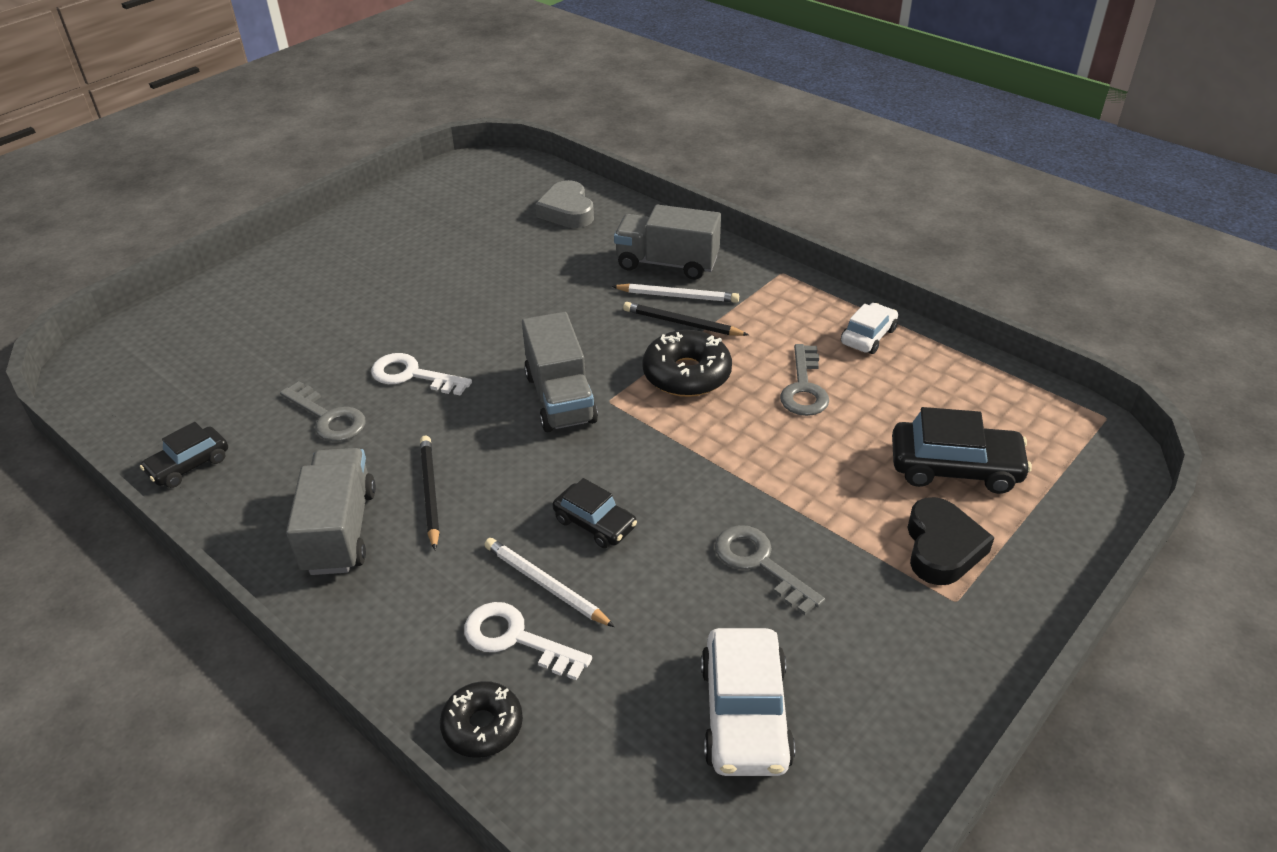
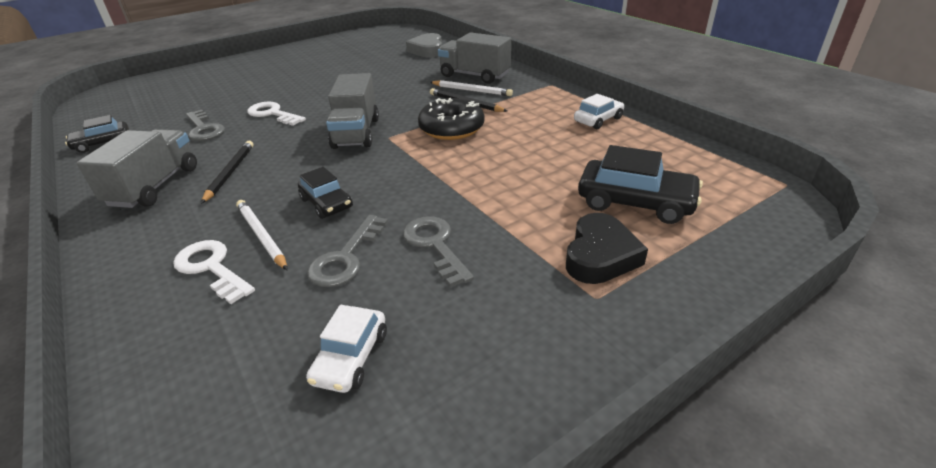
camera: 15 degrees right, 5 degrees down
black donut [440,681,523,758] -> none
white car [701,628,795,776] -> white car [306,305,387,393], size x0.62
grey key [780,344,829,416] -> grey key moved to [307,215,388,287]

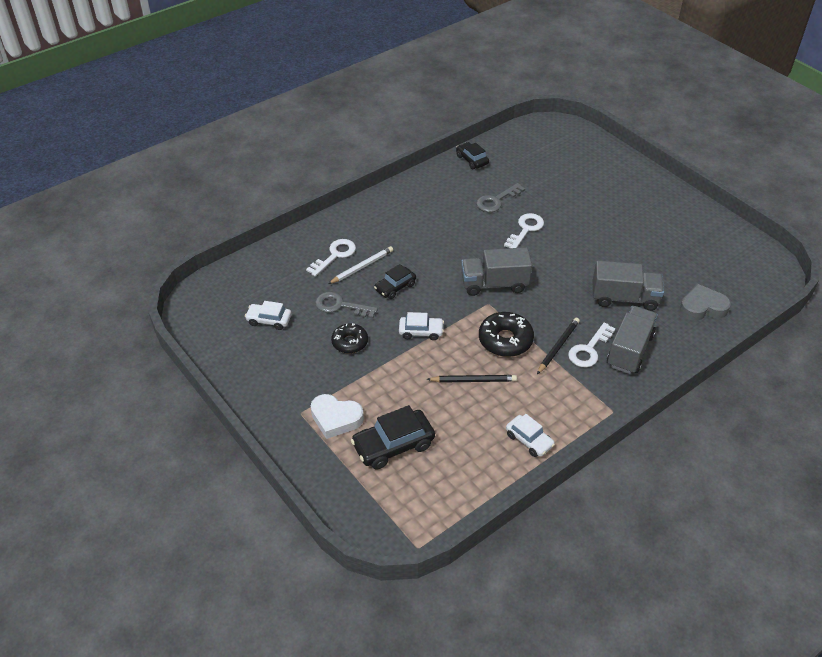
camera: 85 degrees right, 10 degrees up
grey truck [77,129,197,208] -> grey truck moved to [592,261,664,311]
black pencil [201,141,254,204] -> black pencil moved to [427,375,517,383]
grey key [403,216,474,287] -> black donut [331,323,368,353]
white pencil [430,80,513,96] -> white key [568,322,615,367]
black heart [566,213,648,284] -> white heart [311,394,364,439]
black car [578,145,703,224] -> black car turned 45 degrees clockwise [351,405,435,469]
none -> white car [399,312,444,340]

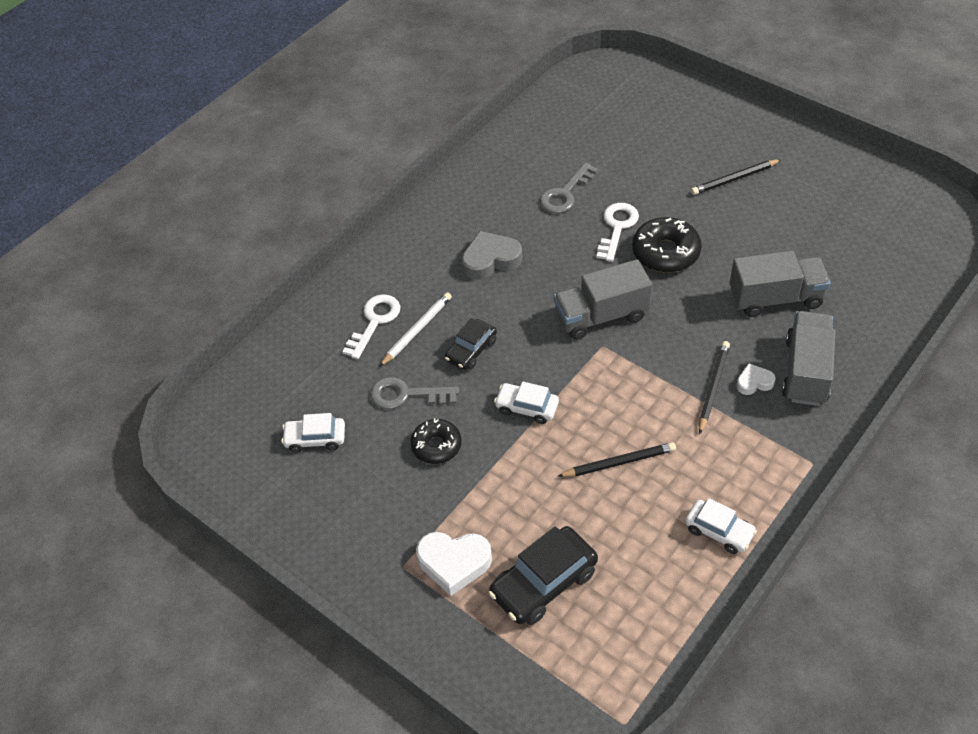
camera: 10 degrees left, 5 degrees up
white car [399,312,444,340] -> white car turned 150 degrees counterclockwise [494,382,559,424]
black car [456,142,489,169] -> none
black donut [479,312,534,357] -> black donut moved to [632,217,702,273]
white key [568,322,615,367] -> white heart [736,363,776,395]
grey heart [680,284,731,321] -> grey heart moved to [461,231,522,280]
none -> black pencil [691,159,782,195]

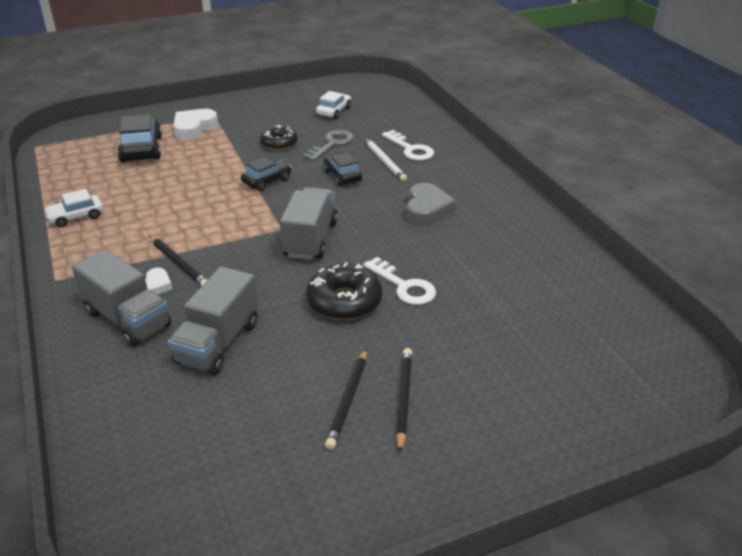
camera: 115 degrees right, 15 degrees down
white car [494,382,559,424] -> black car [241,157,291,191]
grey key [540,162,598,213] -> none
black pencil [557,442,676,477] -> black pencil moved to [325,349,367,450]

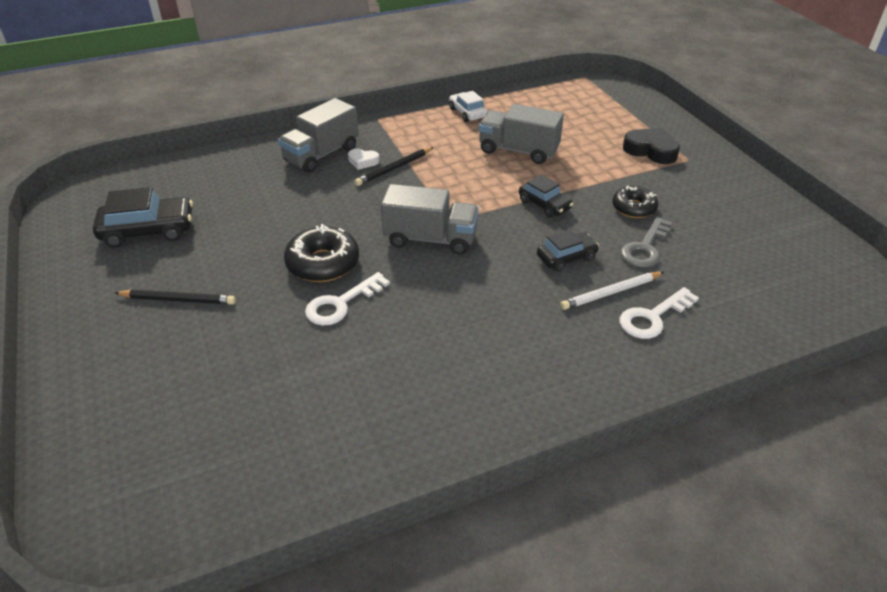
camera: 90 degrees right, 5 degrees up
black car [117,114,162,162] -> black car moved to [93,187,193,248]
grey truck [168,266,259,375] -> grey truck moved to [479,104,564,164]
white heart [174,109,218,140] -> black heart [623,128,680,164]
grey key [303,130,354,161] -> grey key turned 90 degrees clockwise [620,217,673,268]
white car [316,91,351,119] -> none
black pencil [325,349,367,450] -> none
grey heart [406,183,456,226] -> none

